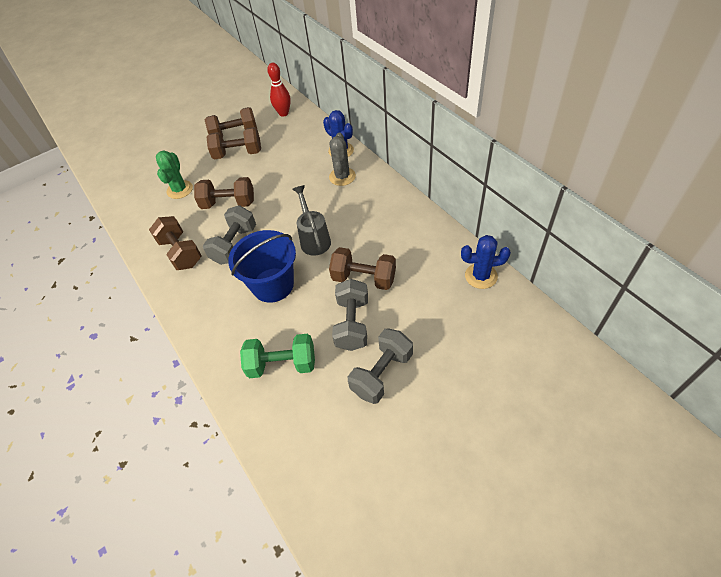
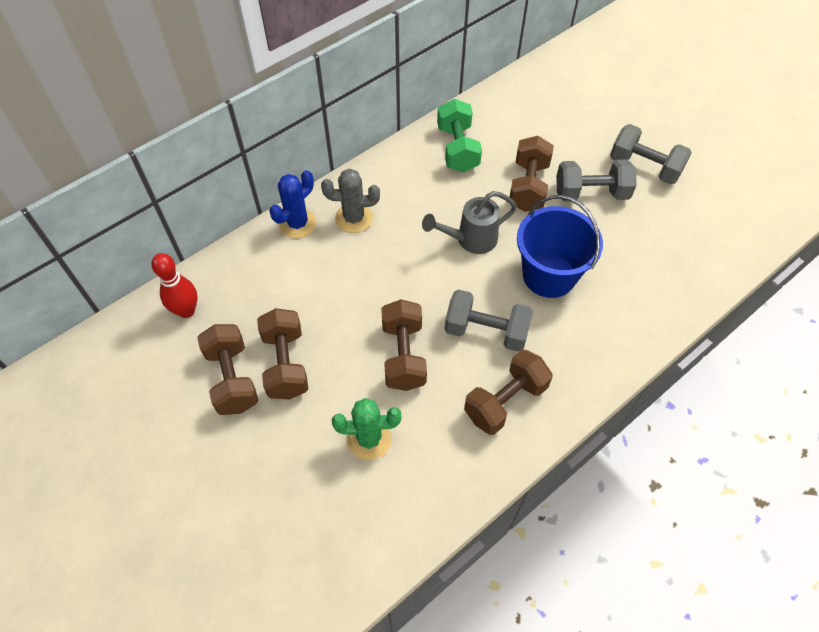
camera: 100 degrees left, 5 degrees up
green dumbbell [240,334,315,378] -> green dumbbell moved to [437,99,482,172]
blue cactus [461,235,511,289] -> none

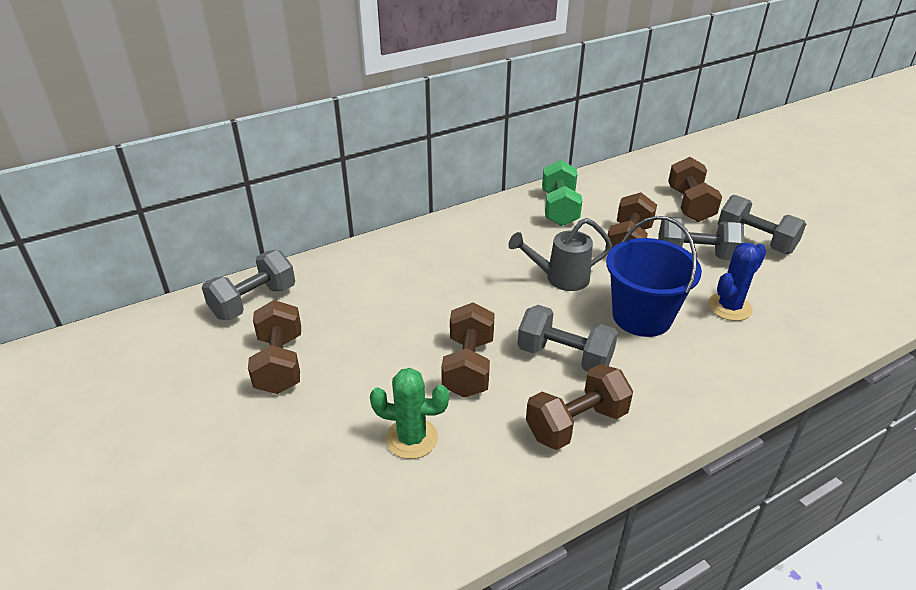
camera: 10 degrees right, 20 degrees down
red bowling pin [151,253,197,318] -> grey dumbbell [202,250,295,320]
brown dumbbell [257,308,308,400] -> brown dumbbell moved to [668,157,722,222]
blue cactus [269,170,317,239] -> blue cactus moved to [708,242,766,321]
grey cactus [321,169,380,233] -> none

